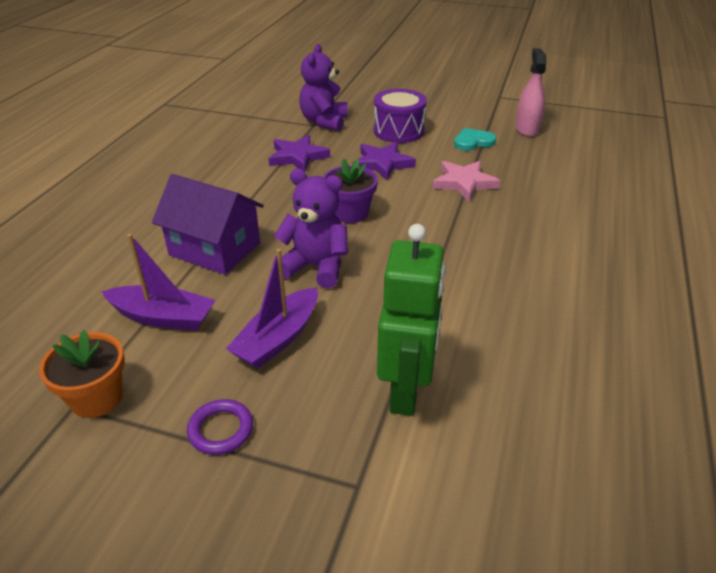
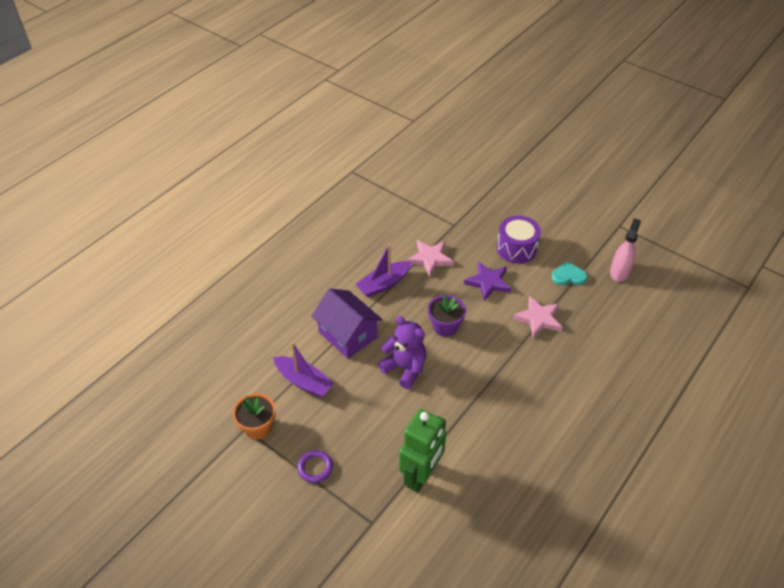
camera: 20 degrees right, 10 degrees up
purple boat [226,249,318,369] -> purple boat moved to [355,243,412,298]
purple star [269,135,330,172] -> pink star [407,240,454,277]
purple teddy bear [299,44,348,131] -> none

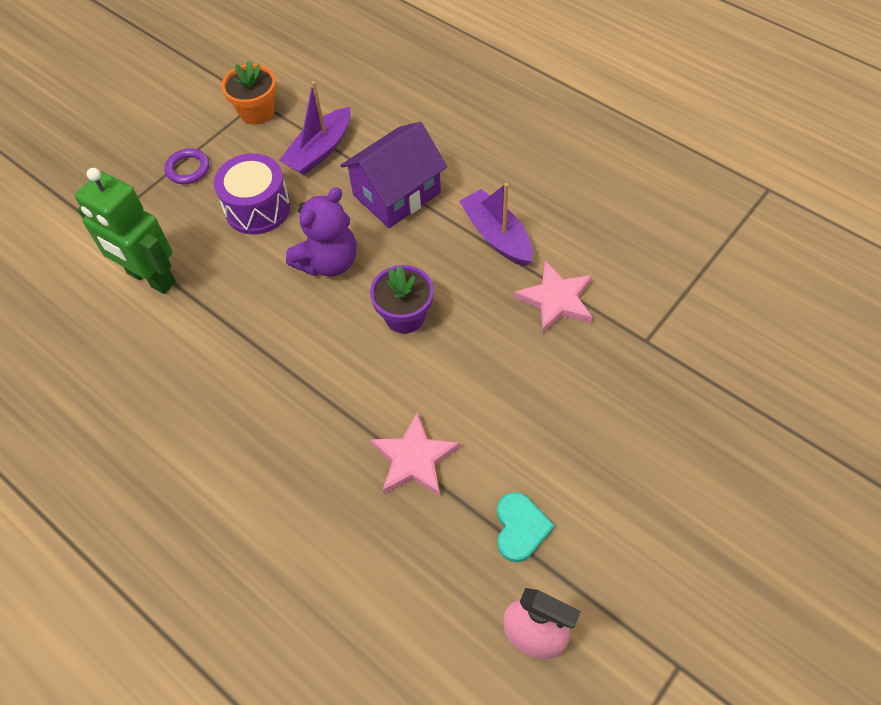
camera: 95 degrees right, 10 degrees up
purple star [464,261,512,301] -> none
purple drum [497,216,541,264] -> purple drum moved to [214,153,291,235]

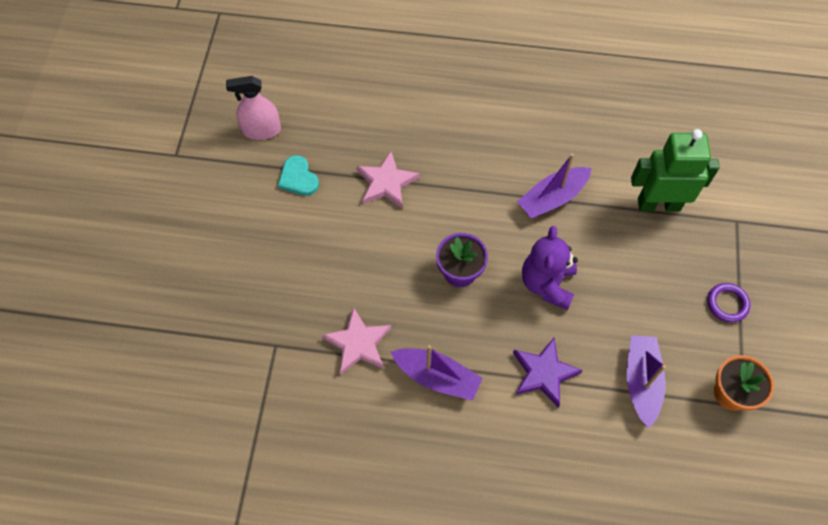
camera: 145 degrees right, 5 degrees up
purple drum [214,153,291,235] -> none
purple house [340,122,447,228] -> purple star [513,338,583,408]
none -> purple boat [517,153,591,218]

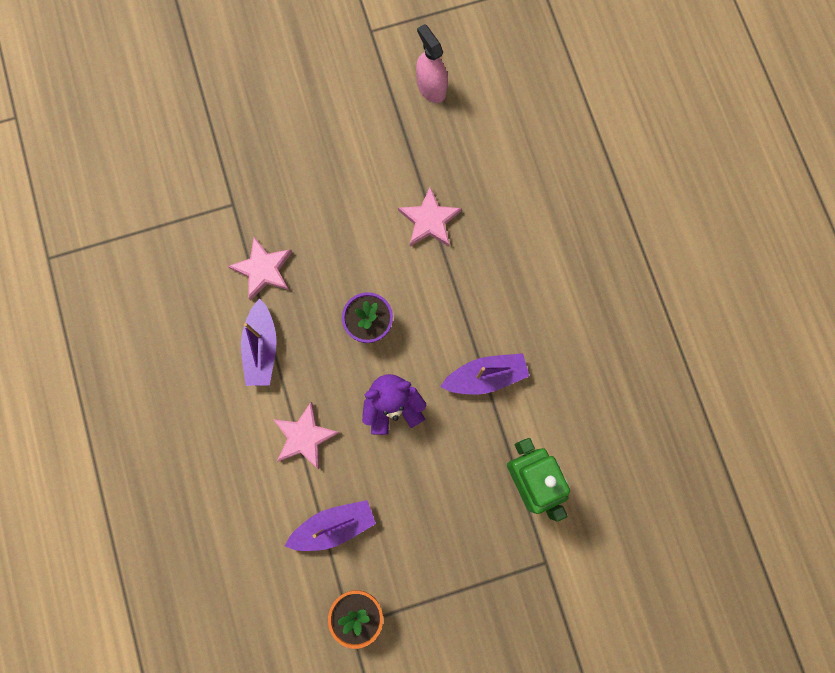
camera: 65 degrees right, 15 degrees up
turquoise heart [278,155,319,196] -> none
purple star [513,338,583,408] -> pink star [274,402,340,469]
purple boat [517,153,591,218] -> purple boat turned 135 degrees clockwise [440,353,529,394]
purple ring [707,283,750,323] -> none

